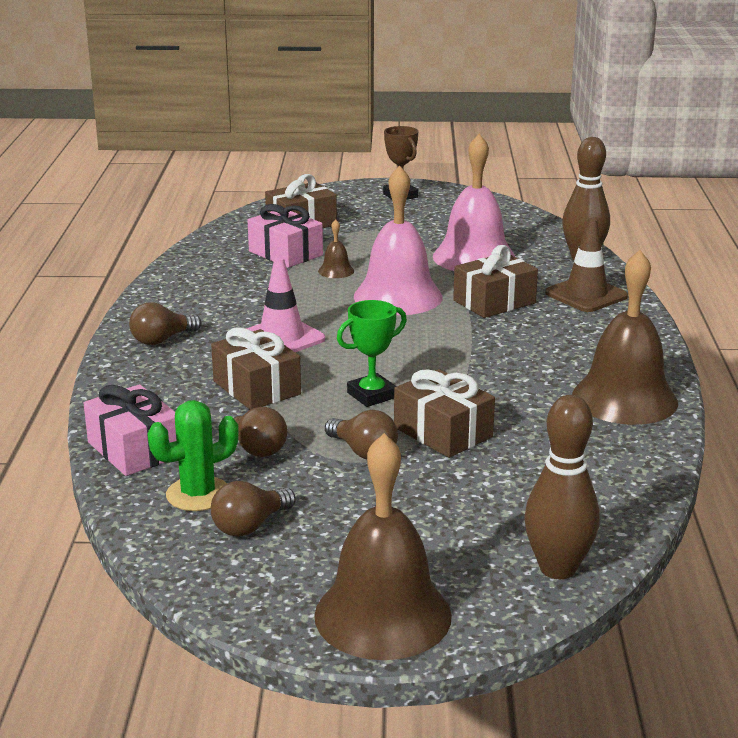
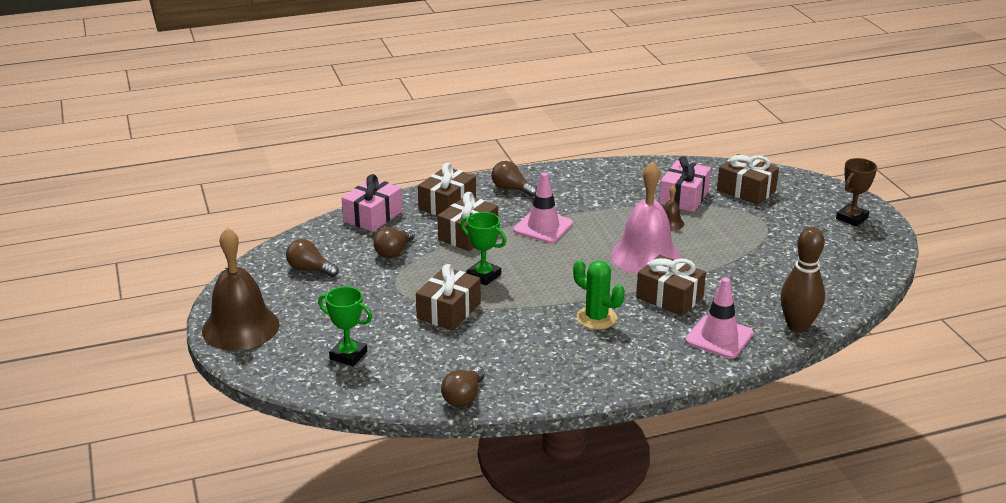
camera: 70 degrees right, 5 degrees up
green cactus [147,400,239,511] -> green cactus moved to [573,260,625,329]
brown light bulb [325,410,398,459] -> brown light bulb moved to [441,367,485,407]
pink bell [433,134,515,271] -> none
brown bowling pin [524,395,600,579] -> none
brown traffic cone [545,218,628,312] -> pink traffic cone [685,278,753,359]
brown bell [572,250,678,425] -> none
none -> green trophy [318,286,372,366]
none -> brown gift [418,163,476,216]

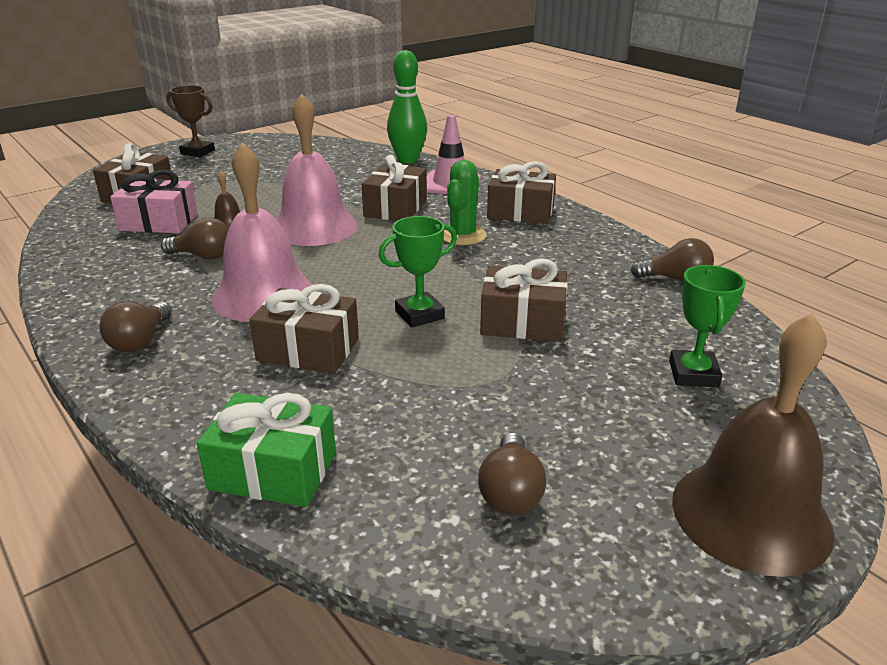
camera: 110 degrees left, 0 degrees up
pink gift [342,174,402,232] -> green gift [197,393,336,507]
brown light bulb [373,227,415,258] -> brown light bulb moved to [161,217,229,260]
brown gift [418,163,476,216] -> brown gift moved to [487,161,556,224]
green trophy [461,212,507,285] -> green trophy turned 45 degrees clockwise [378,216,457,328]
pink traffic cone [513,172,573,243] -> pink bell [211,142,313,322]
brown bowling pin [780,227,825,332] -> green bowling pin [387,50,427,164]

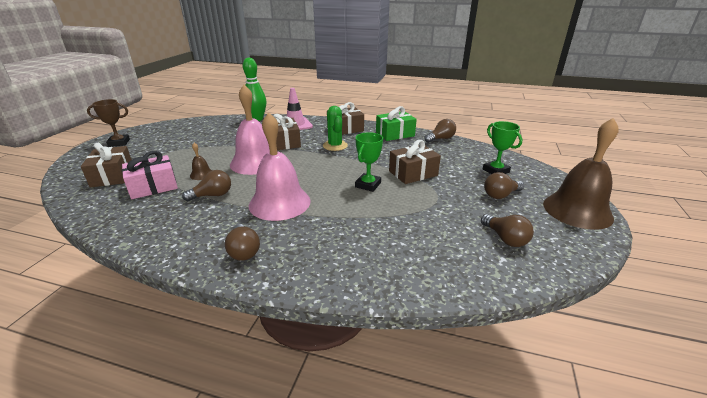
camera: 35 degrees left, 0 degrees up
green gift [197,393,336,507] -> green gift moved to [376,106,417,141]
brown gift [249,284,359,374] -> none
none -> brown light bulb [484,172,524,199]

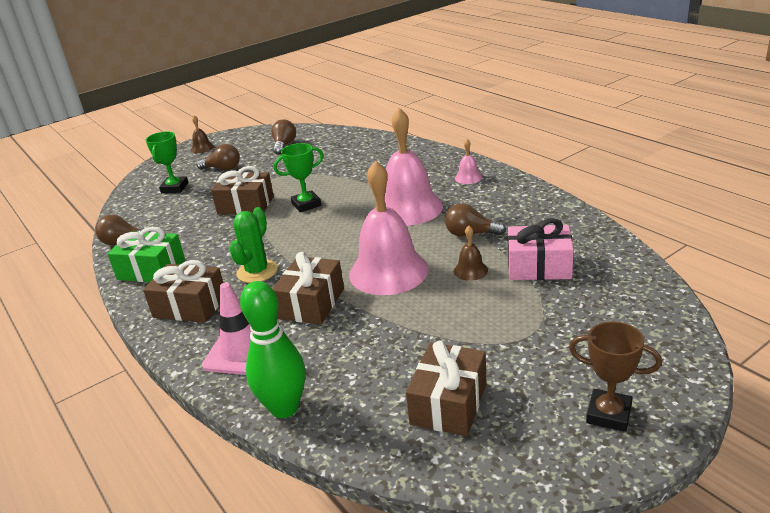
camera: 140 degrees left, 0 degrees up
brown gift [81,143,132,187] -> brown gift moved to [406,340,487,436]
brown light bulb [225,224,260,261] -> pink bell [455,139,482,184]
brown bell [543,118,619,230] -> brown bell [191,115,214,153], size x0.42

